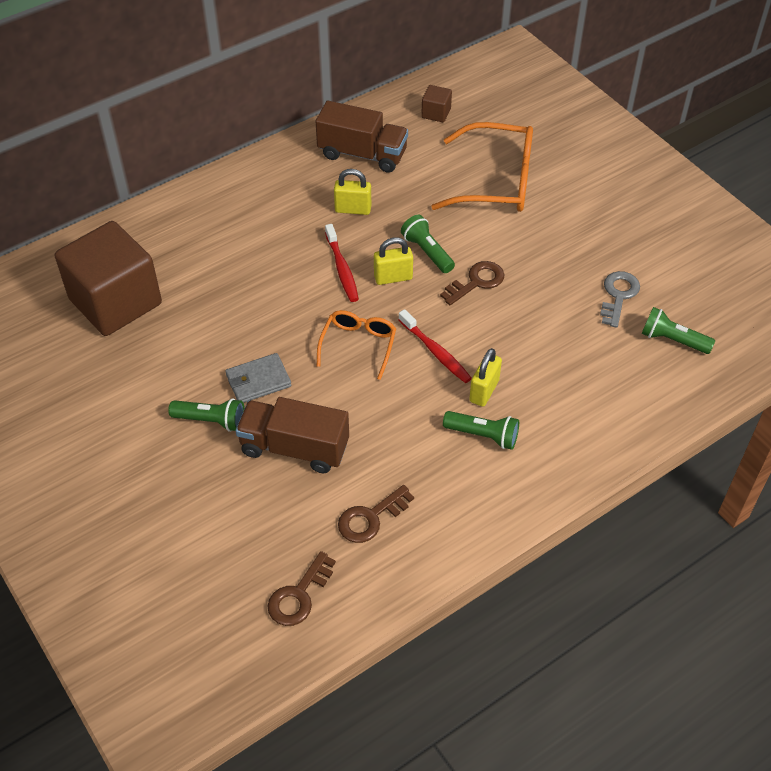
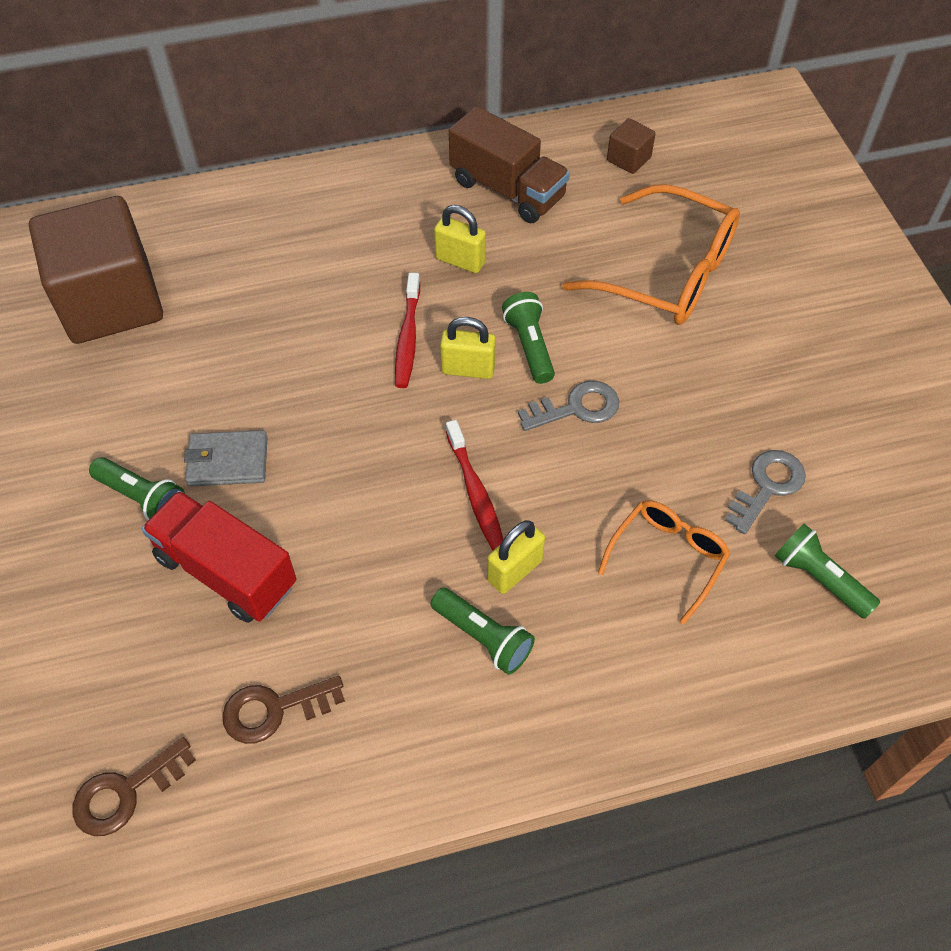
camera: 20 degrees right, 5 degrees up
brown truck [236,397,349,473] -> red truck [142,491,296,623]
orange glasses [317,310,396,380] -> orange glasses moved to [598,500,730,624]
brown key [440,261,504,305] -> grey key [518,381,619,431]

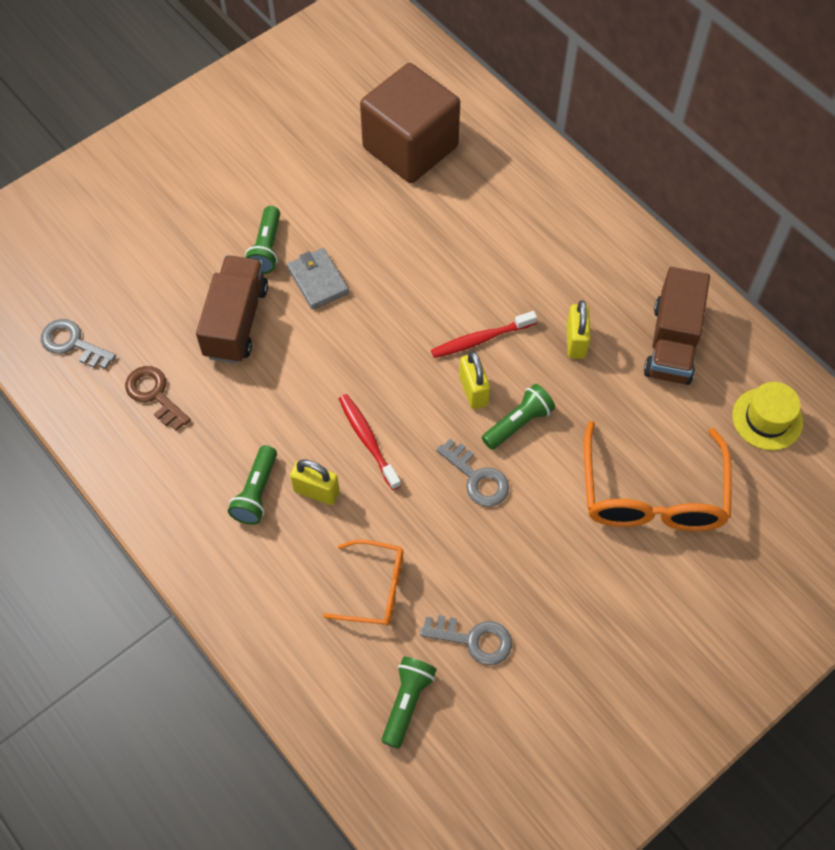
camera: 65 degrees right, 5 degrees up
brown key [72,737,196,836] -> grey key [41,319,116,369]
red truck [142,491,296,623] -> brown truck [196,255,268,363]
red toothbrush [446,420,503,551] -> red toothbrush turned 105 degrees clockwise [339,394,401,490]
brown cube [607,118,656,174] -> yellow hat [732,382,803,450]

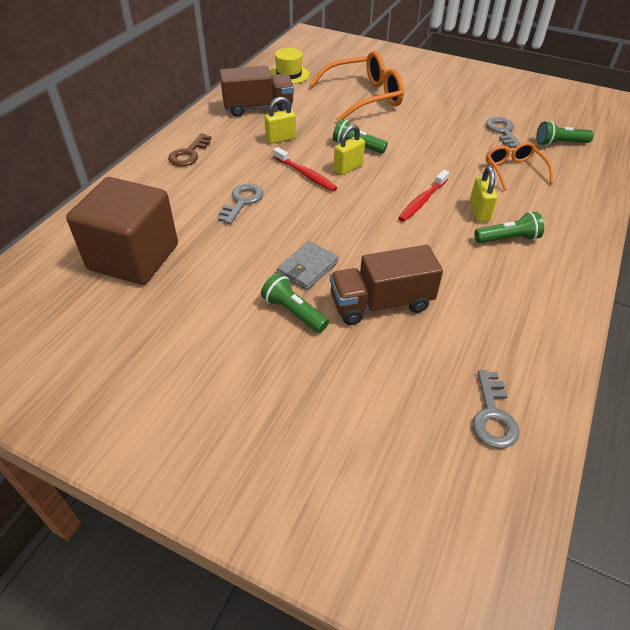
camera: 115 degrees left, 15 degrees down
brown key [125,366,191,431] -> brown key moved to [168,133,212,167]
green flashlight [245,206,280,274] -> green flashlight turned 120 degrees counterclockwise [261,273,329,333]
grey key [436,439,509,507] -> grey key moved to [218,184,263,224]

